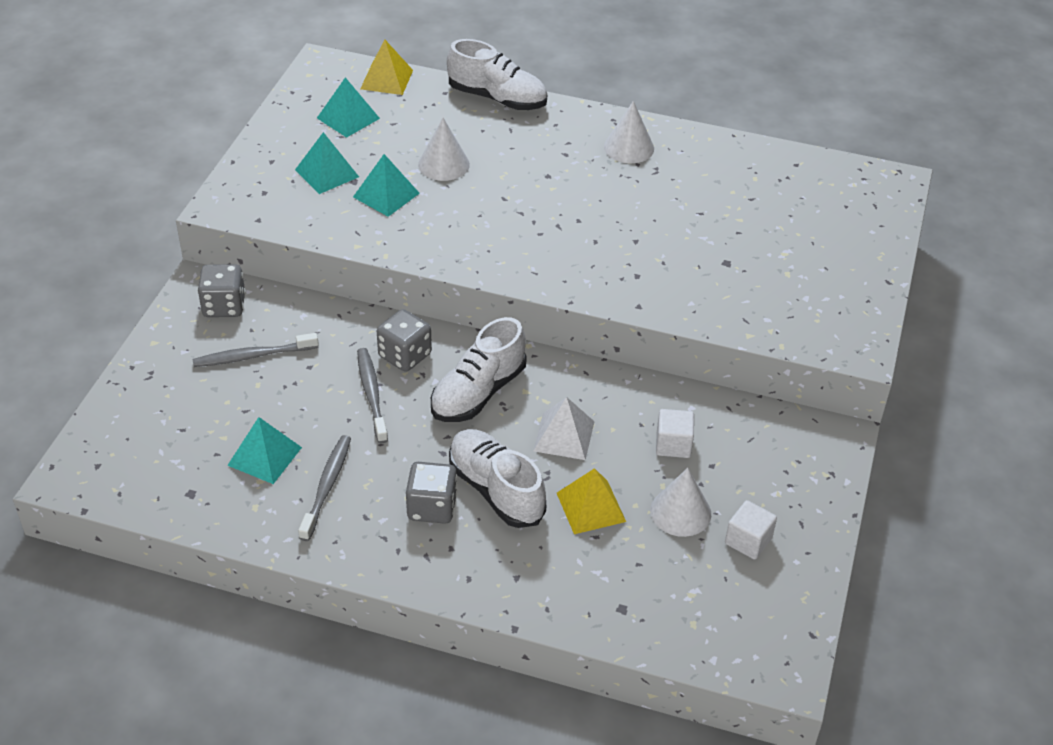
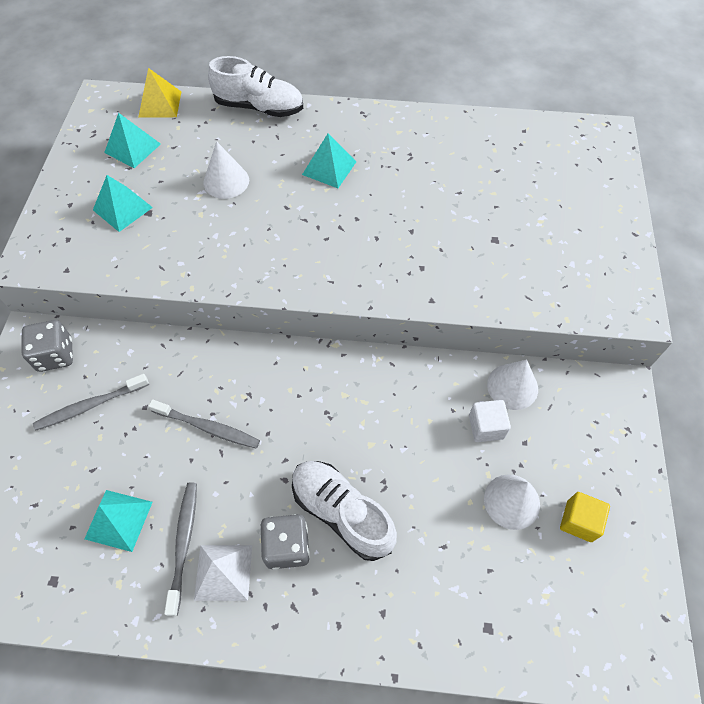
camera: 10 degrees left, 15 degrees up
turquoise pyramid [353,154,420,217] -> turquoise pyramid moved to [302,133,357,188]
grey toothbrush [357,348,388,443] -> grey toothbrush turned 135 degrees clockwise [148,399,260,448]
grey dice [377,309,432,372] -> none
white shoe [431,317,527,422] -> none
white pyramid [533,397,595,460] -> white pyramid moved to [194,545,252,601]
yellow pyramid [557,468,626,534] -> none
white cone [604,101,654,163] -> white cone moved to [487,359,538,410]
white cube [725,500,777,560] -> yellow cube [560,492,610,542]

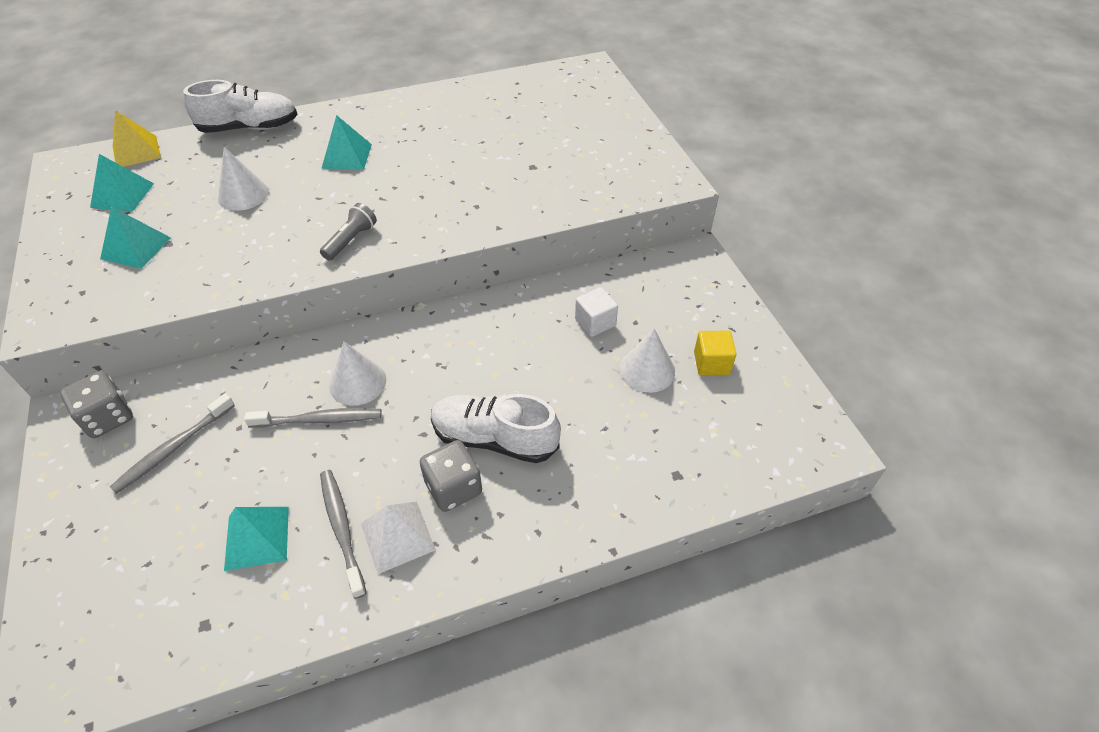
camera: 25 degrees left, 10 degrees down
white cone [487,359,538,410] -> white cone moved to [329,341,386,406]
none -> grey flashlight [320,203,377,261]

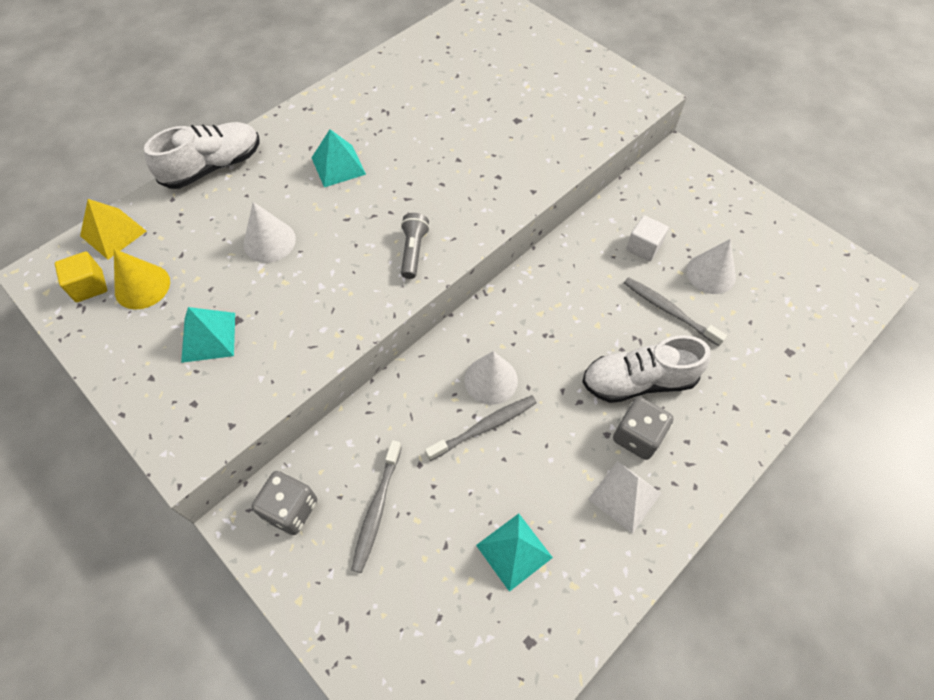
camera: 25 degrees left, 10 degrees up
turquoise pyramid [90,154,154,211] -> yellow cone [114,249,170,309]
grey toothbrush [320,470,366,599] -> grey toothbrush moved to [624,277,727,346]
yellow cube [694,330,736,375] -> yellow cube moved to [55,252,107,302]

